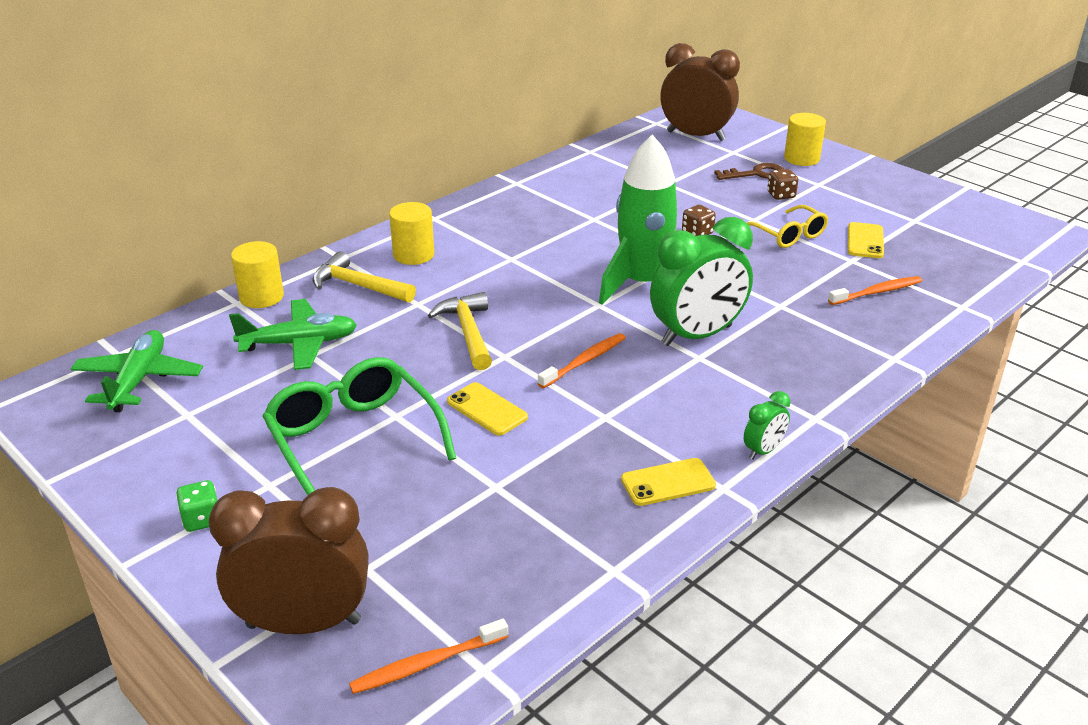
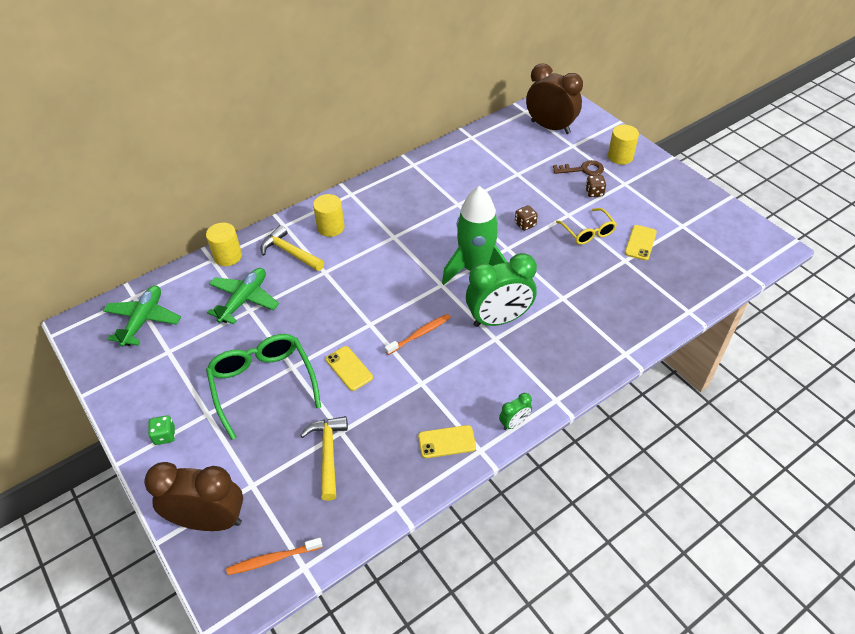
camera: 10 degrees right, 15 degrees up
green plane [229,299,357,370] -> green plane turned 60 degrees counterclockwise [207,268,279,324]
yellow hammer [428,292,492,370] -> yellow hammer moved to [300,416,348,501]
orange toothbrush [828,276,922,305] -> none

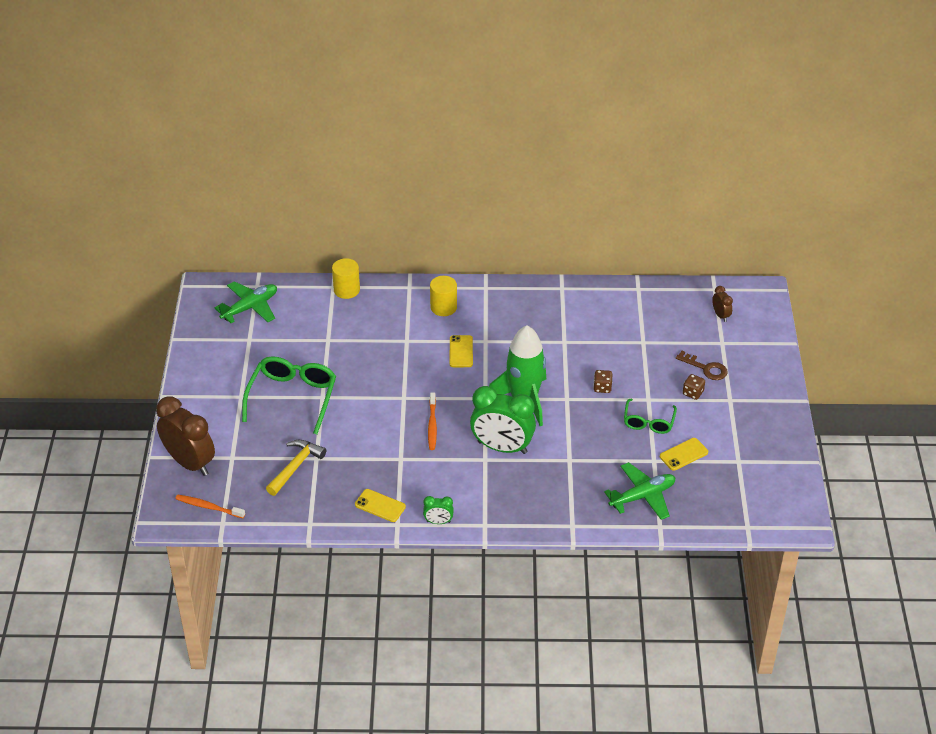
camera: 35 degrees right, 5 degrees down
green dice [148,415,175,445] -> none
green plane [207,268,279,324] -> green plane moved to [604,462,675,520]
yellow hammer [260,225,324,271] -> none
yellow phone [326,346,373,391] -> yellow phone moved to [450,335,473,367]
orange toothbrush [385,314,451,355] -> orange toothbrush turned 90 degrees clockwise [428,393,437,450]
brown clock [526,63,583,134] -> brown clock [712,286,733,322], size x0.45
yellow glasses [556,208,617,245] -> green glasses [624,399,677,434]
yellow cylinder [608,125,639,165] -> none

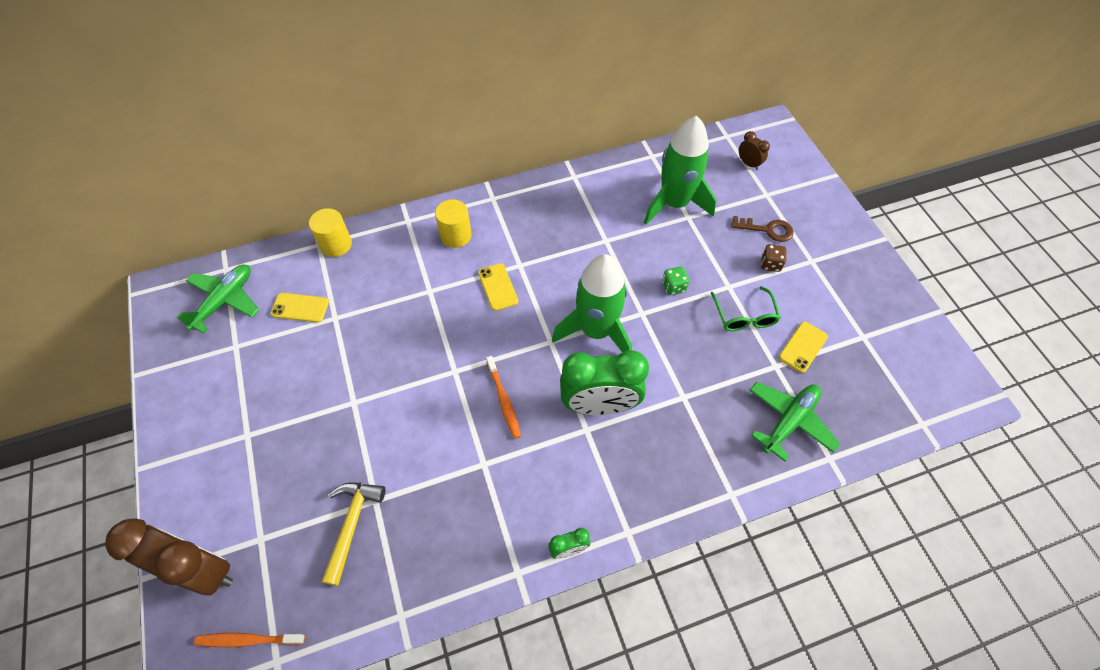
camera: 20 degrees left, 15 degrees up
green glasses [242,356,336,434] -> none
yellow phone [355,489,406,522] -> yellow phone moved to [270,293,329,323]
brown dice [593,370,613,393] -> green dice [662,267,689,295]
none -> green rocket [644,116,716,225]

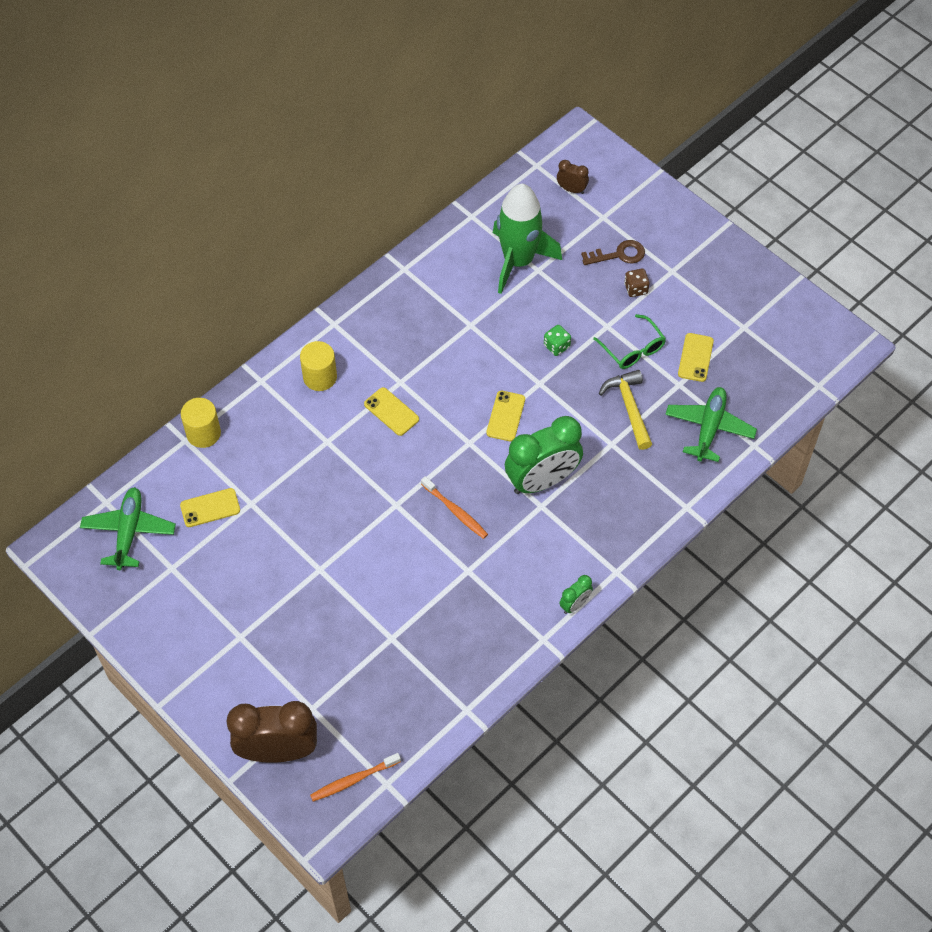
camera: 25 degrees left, 0 degrees up
yellow hammer [322,483,385,586] -> yellow hammer moved to [599,370,652,450]
green rocket [552,254,632,352] -> yellow phone [486,391,525,441]

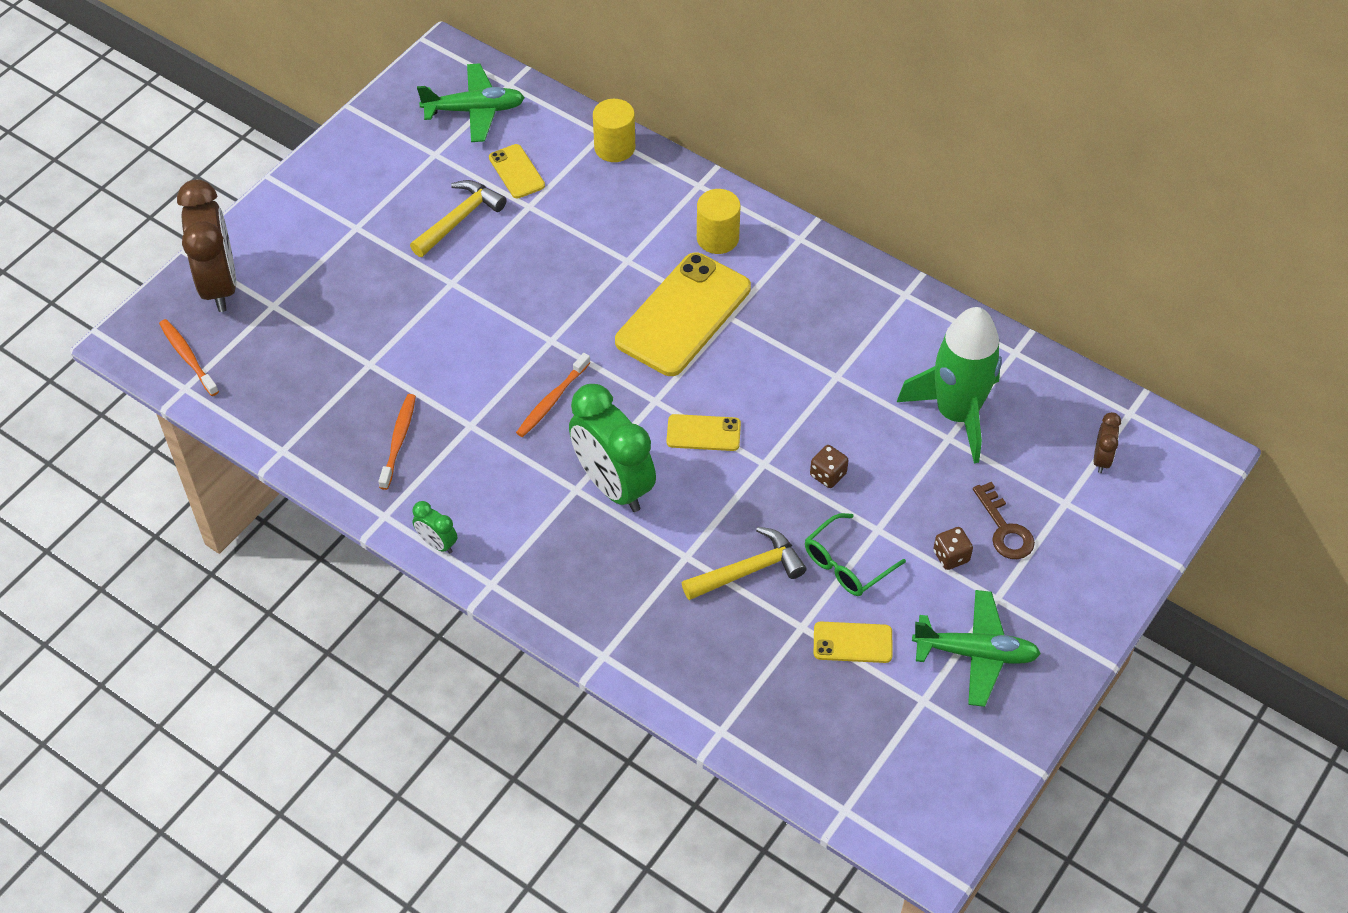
camera: 80 degrees right, 5 degrees down
yellow phone [364,387,419,436] -> yellow phone [615,253,751,376], size x2.08
green dice [544,325,571,356] -> brown dice [810,445,849,488]
green plane [665,387,757,462] -> green plane moved to [912,590,1041,707]
none -> orange toothbrush [378,394,416,490]
none -> yellow hammer [410,180,507,257]

